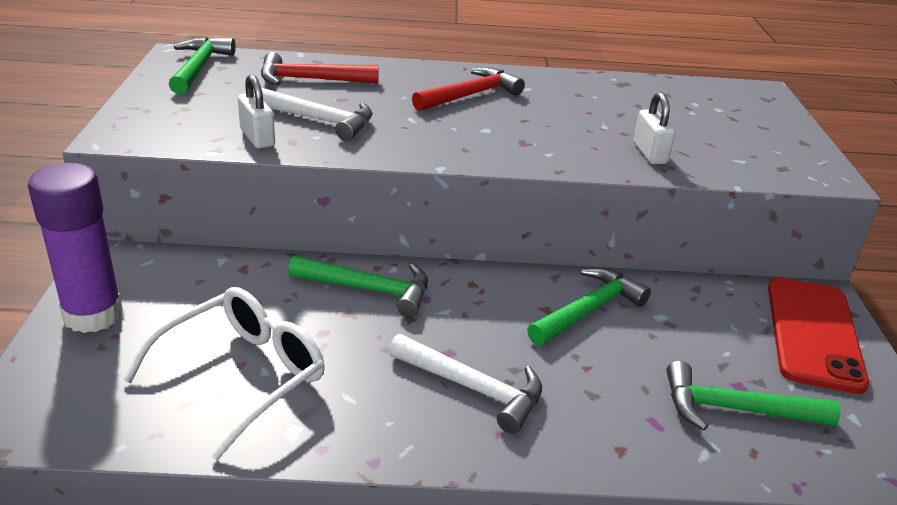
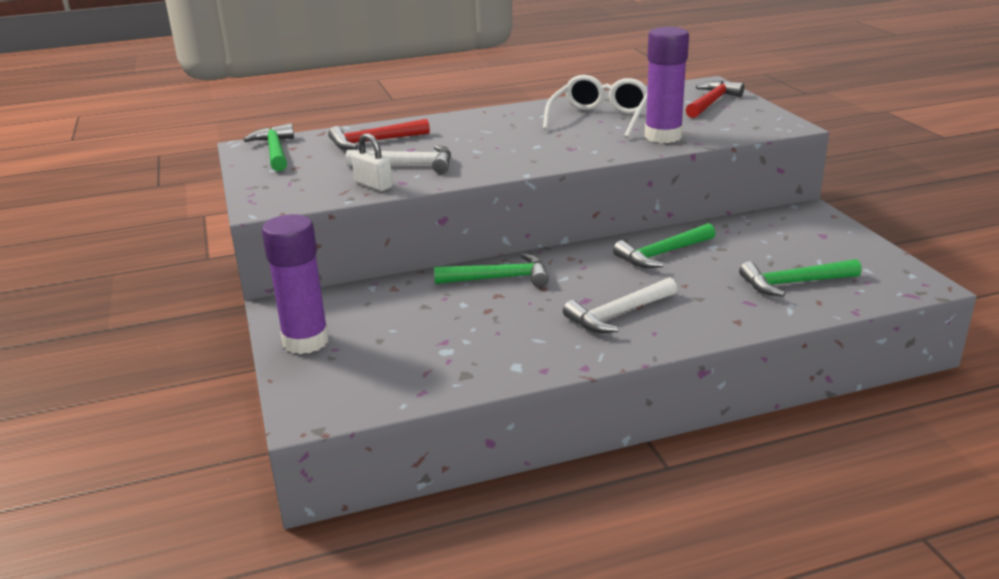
camera: 15 degrees left, 5 degrees down
white glasses [122,287,325,460] -> white glasses moved to [543,75,648,138]
white hammer [389,334,542,434] -> white hammer turned 135 degrees clockwise [563,277,677,333]
red hammer [412,67,525,111] -> red hammer moved to [686,81,744,118]
green hammer [527,267,651,346] -> green hammer turned 150 degrees counterclockwise [613,223,715,268]
white padlock [634,92,675,164] -> purple glue stick [645,27,689,143]
red phone [768,278,869,394] -> none

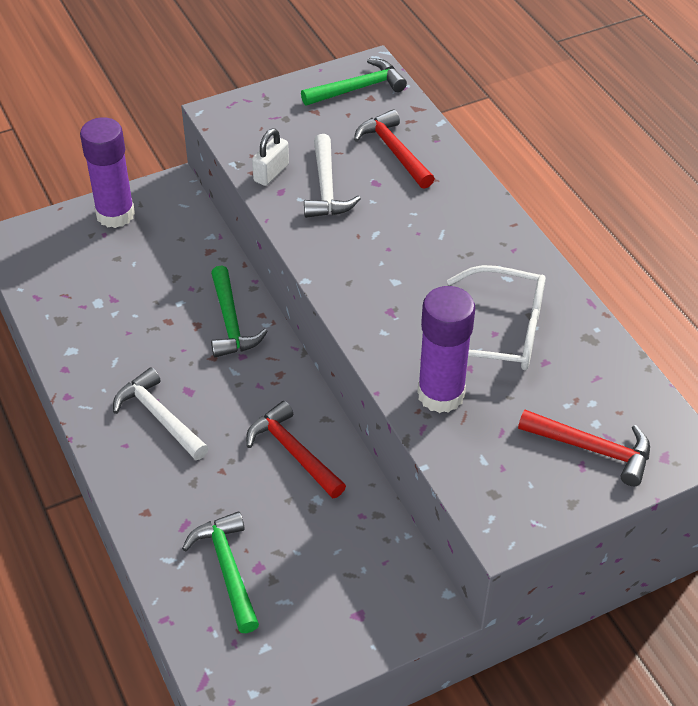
camera: 80 degrees right, 20 degrees up
green hammer [613,223,715,268] -> red hammer [246,401,346,499]

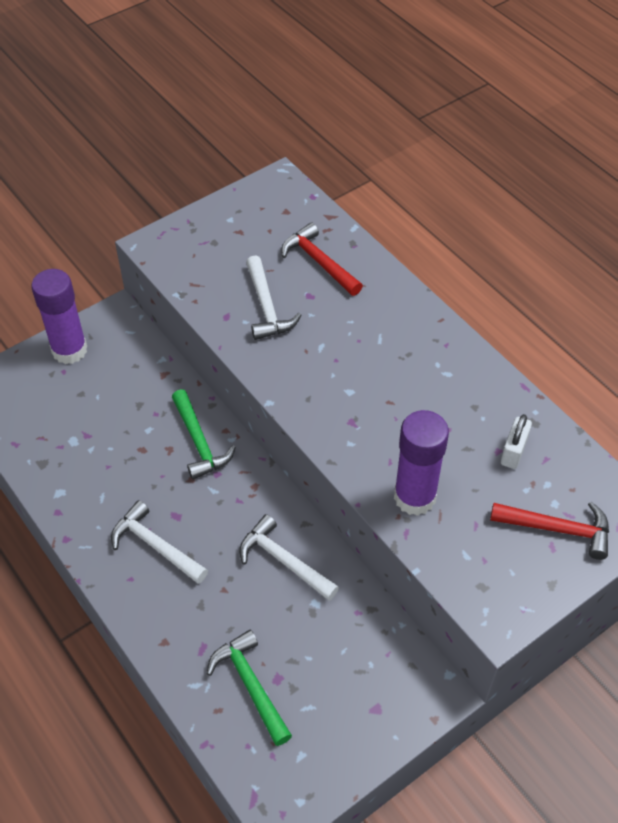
camera: 10 degrees left, 5 degrees up
red hammer [246,401,346,499] -> white hammer [239,514,339,601]
white padlock [252,128,289,186] -> white padlock moved to [501,414,532,469]
green hammer [301,58,407,106] -> none
white glasses [447,265,546,370] -> none

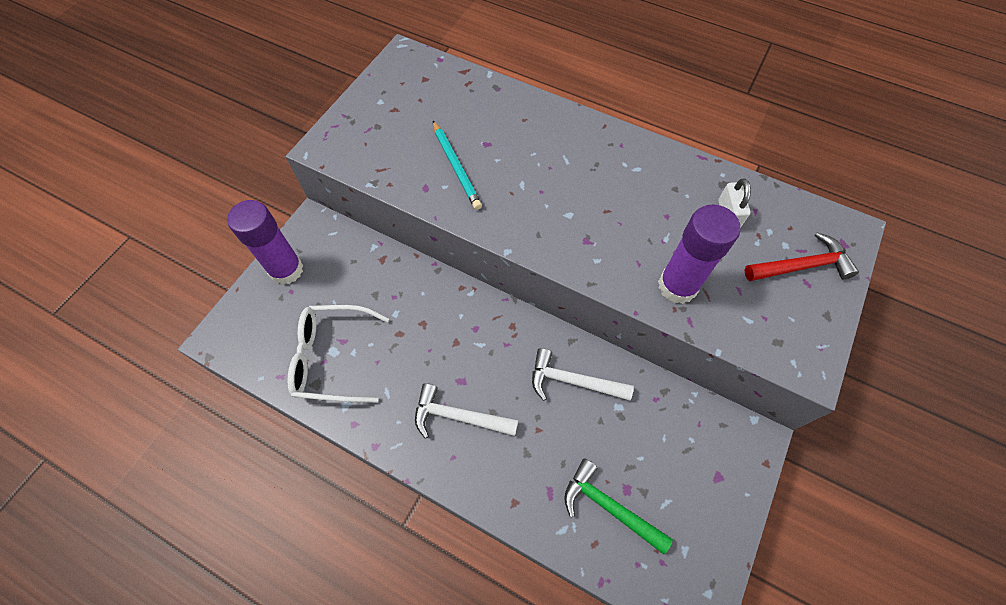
camera: 25 degrees left, 10 degrees up
green hammer [172,389,236,480] -> none
white hammer [246,255,301,340] -> turquoise pencil [433,121,482,210]
red hammer [281,223,363,296] -> none
none -> white glasses [287,305,389,403]

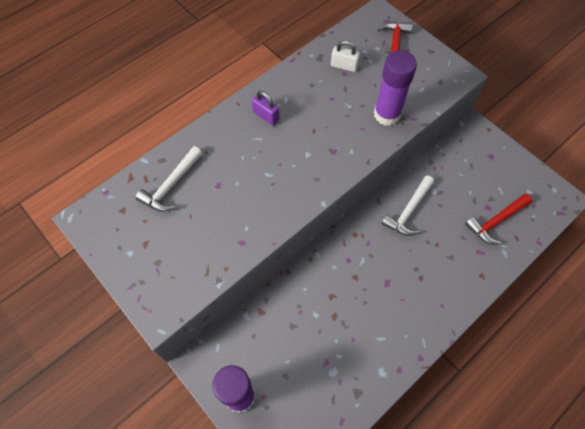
camera: 70 degrees left, 0 degrees up
white glasses [287,305,389,403] -> none
white hammer [415,383,518,439] -> white hammer moved to [135,146,202,212]
turquoise pencil [433,121,482,210] -> none
green hammer [564,458,673,555] -> red hammer [465,194,532,245]
none -> purple padlock [252,91,279,125]

